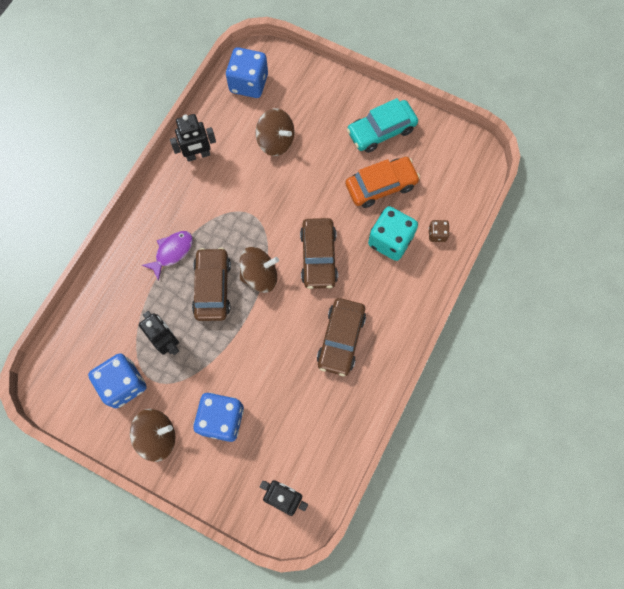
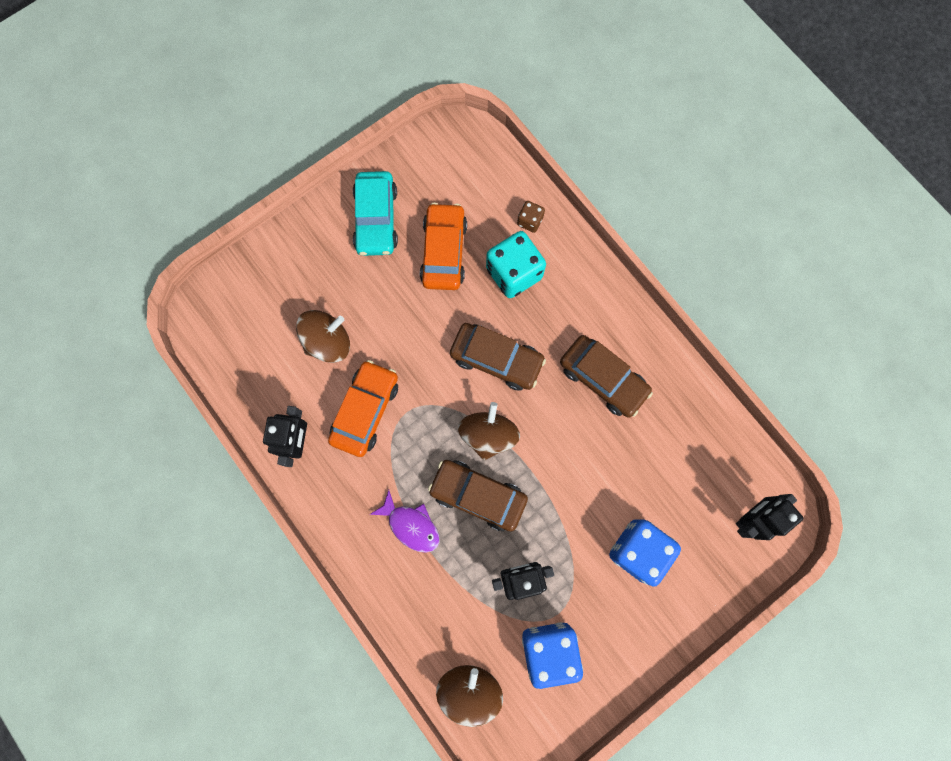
camera: 65 degrees left, 5 degrees up
brown spinning top [130,409,176,462] -> brown spinning top moved to [436,665,503,727]
purple fish [142,231,193,281] -> purple fish turned 150 degrees clockwise [369,490,439,553]
blue dice [226,47,268,98] -> none
none -> orange car [328,360,398,457]

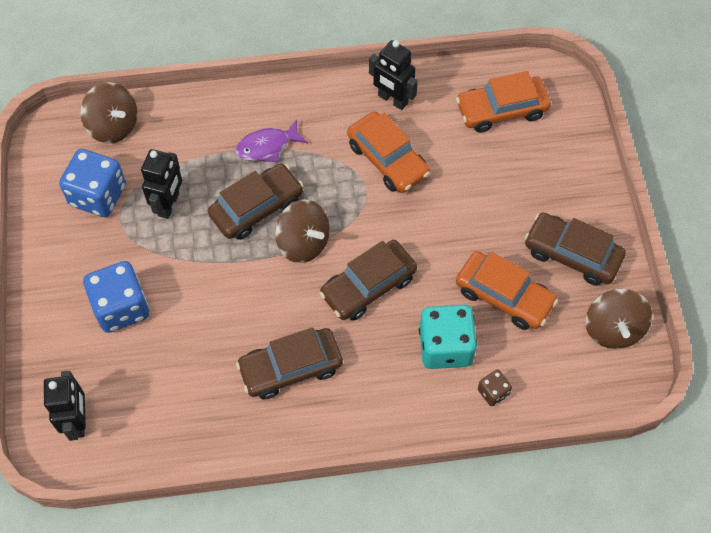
camera: 120 degrees right, 15 degrees down
brown spinning top [296,310,350,363] -> brown spinning top moved to [585,289,652,349]
turquoise car [353,171,398,256] -> brown car [525,213,626,286]
none -> orange car [456,71,551,133]

